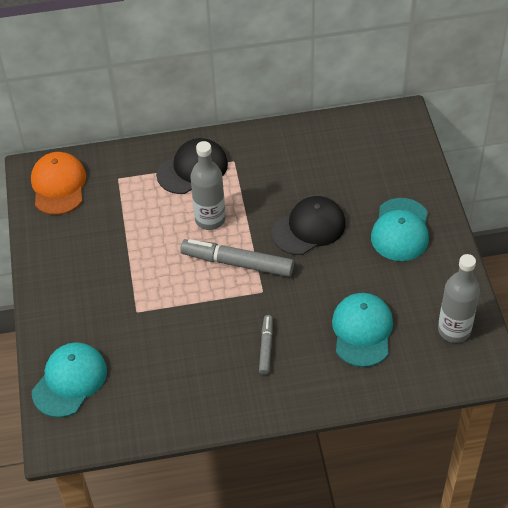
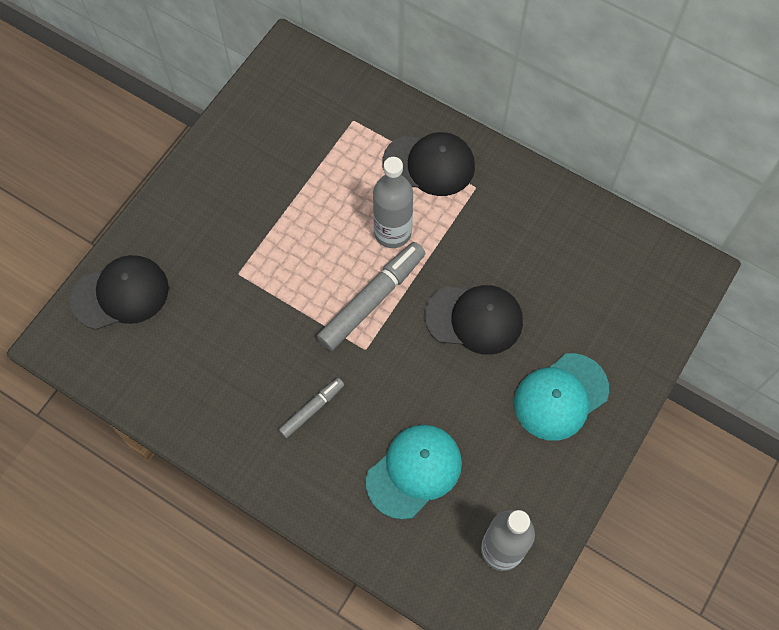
camera: 40 degrees right, 15 degrees up
orange cap [31,152,86,215] -> none
turquoise cap [32,342,107,418] -> black cap [70,255,169,330]
grey marker [180,239,294,277] -> grey marker turned 75 degrees clockwise [317,242,426,351]

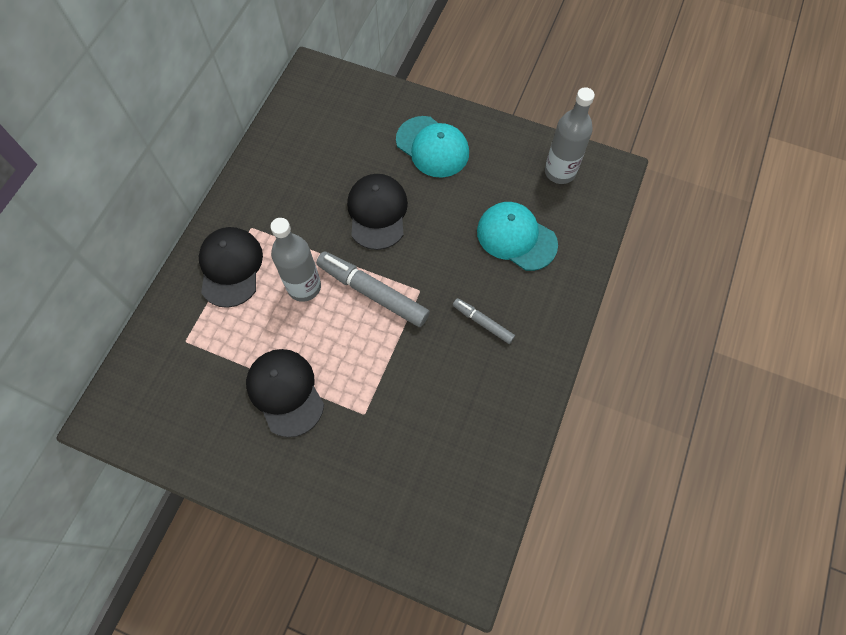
camera: 100 degrees left, 0 degrees up
black cap [70,255,169,330] -> black cap moved to [246,349,324,437]

